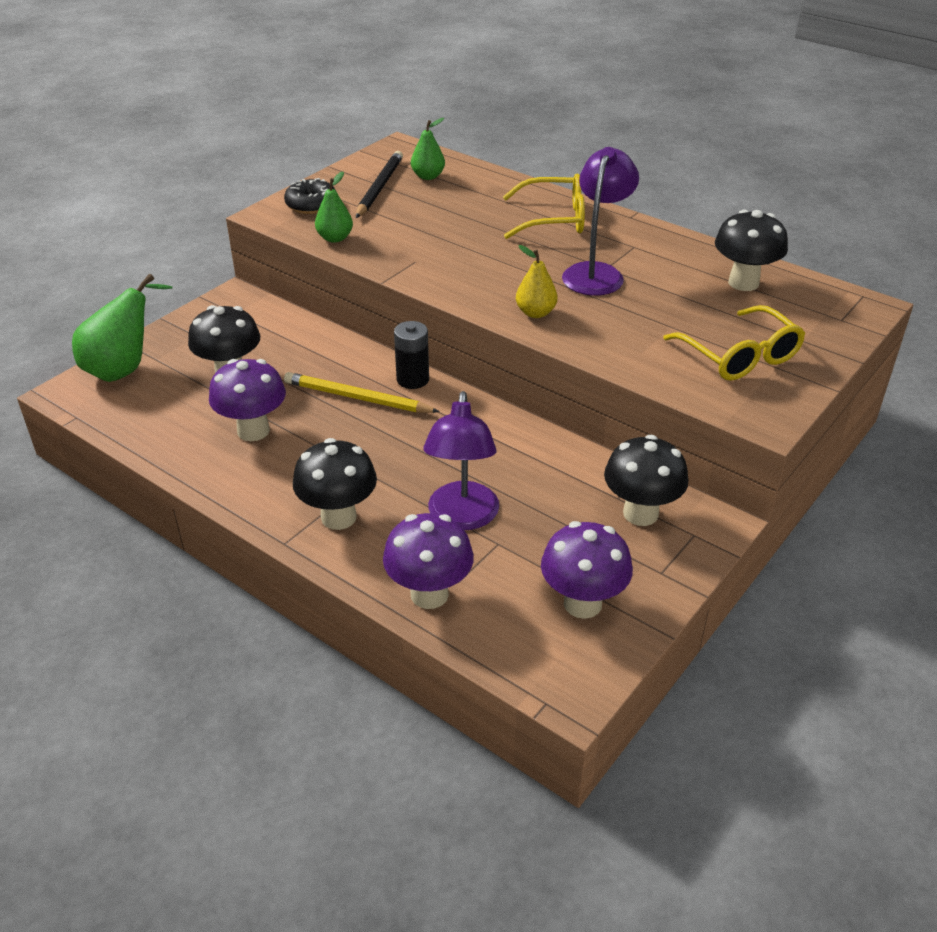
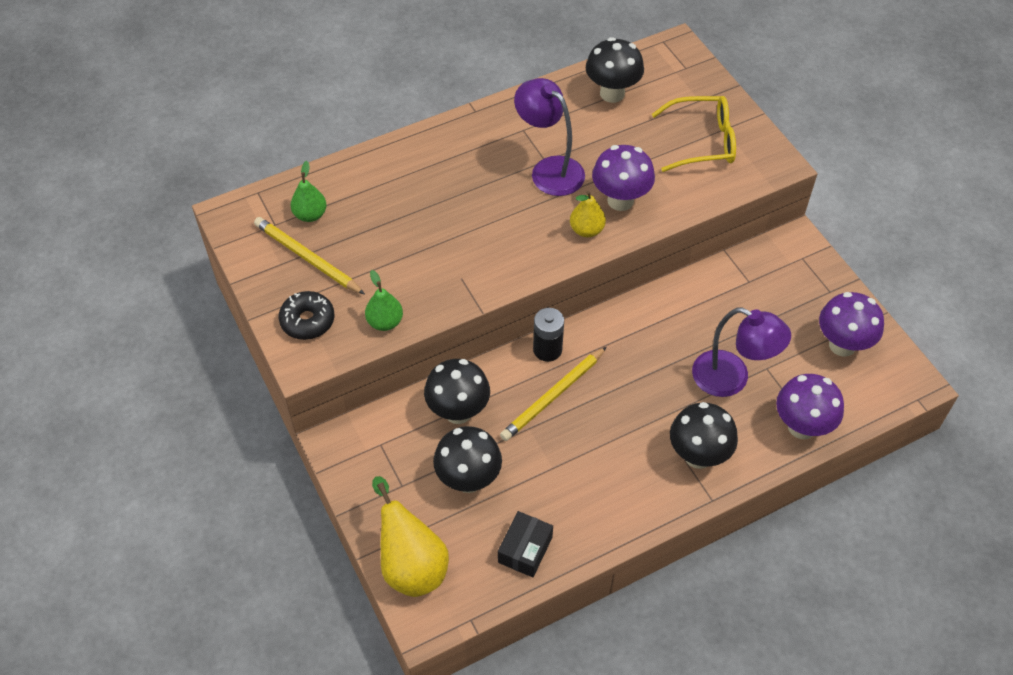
camera: 65 degrees left, 15 degrees up
green pear [72,274,173,382] -> yellow pear [372,476,449,597]
purple mushroom [209,359,286,441] -> purple mushroom moved to [592,145,655,211]
black pencil [356,151,403,218] -> yellow pencil [254,217,365,294]
yellow glasses [503,174,585,239] -> none
black mushroom [604,435,689,526] -> black mushroom moved to [424,359,490,424]
none -> black box [498,511,553,577]

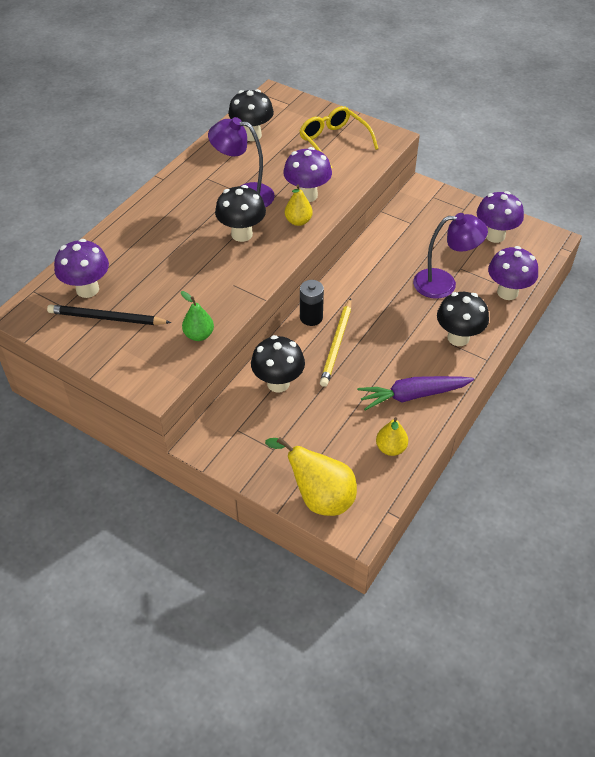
camera: 30 degrees left, 5 degrees down
yellow pencil [254,217,365,294] -> black pencil [47,305,171,325]
black donut [279,291,334,340] -> none
green pear [291,161,326,222] -> purple mushroom [54,239,109,298]
black mushroom [433,426,502,493] -> black mushroom moved to [215,185,266,242]
black box [498,511,553,577] -> yellow pear [376,417,408,456]
yellow glasses [652,96,736,172] -> yellow glasses turned 90 degrees counterclockwise [300,106,379,168]
none -> purple carrot [357,376,474,410]

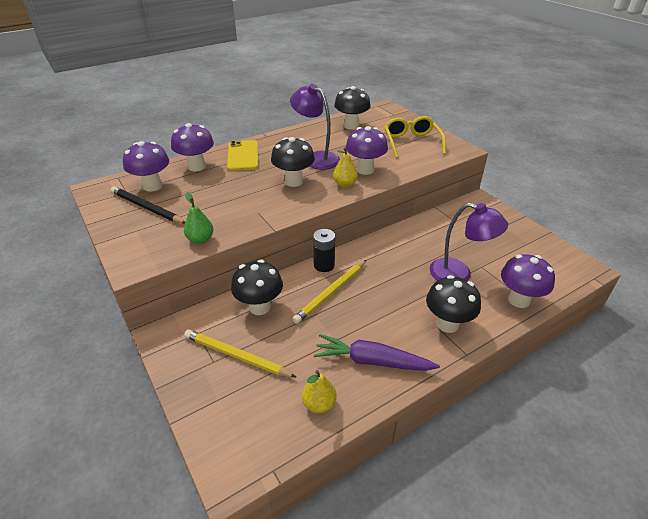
camera: 25 degrees right, 10 degrees down
yellow pear [265,437,357,516] -> none
purple mushroom [477,191,524,243] -> purple mushroom moved to [171,123,214,171]
none -> yellow pencil [184,330,296,377]
none -> yellow phone [227,140,258,171]

